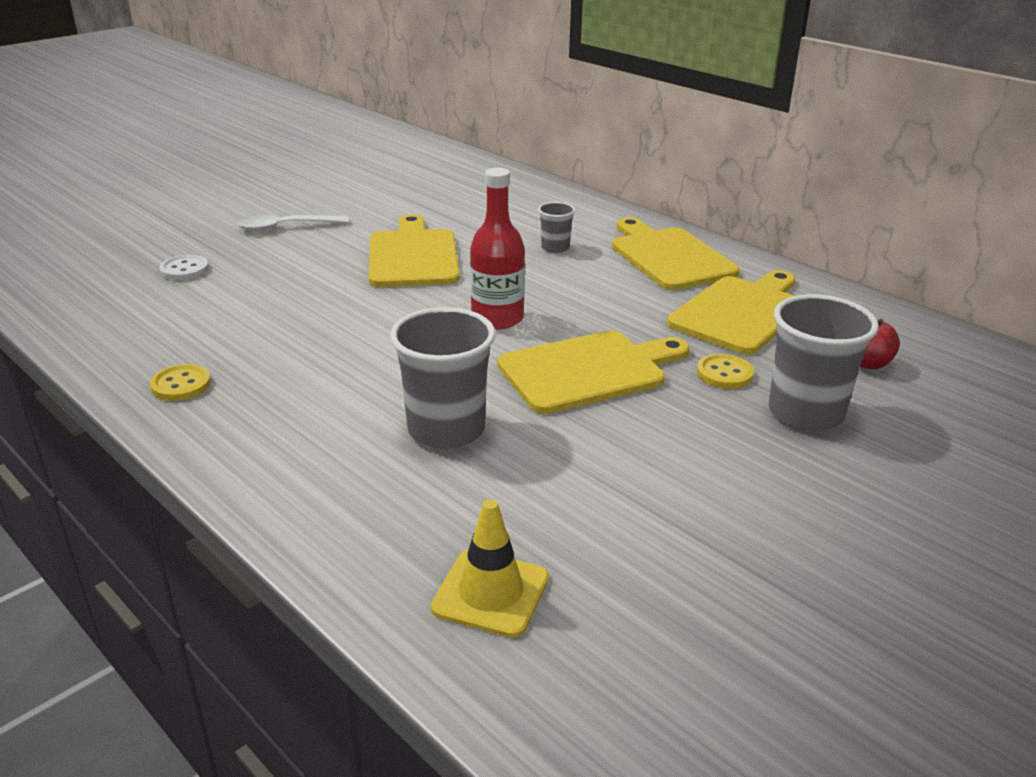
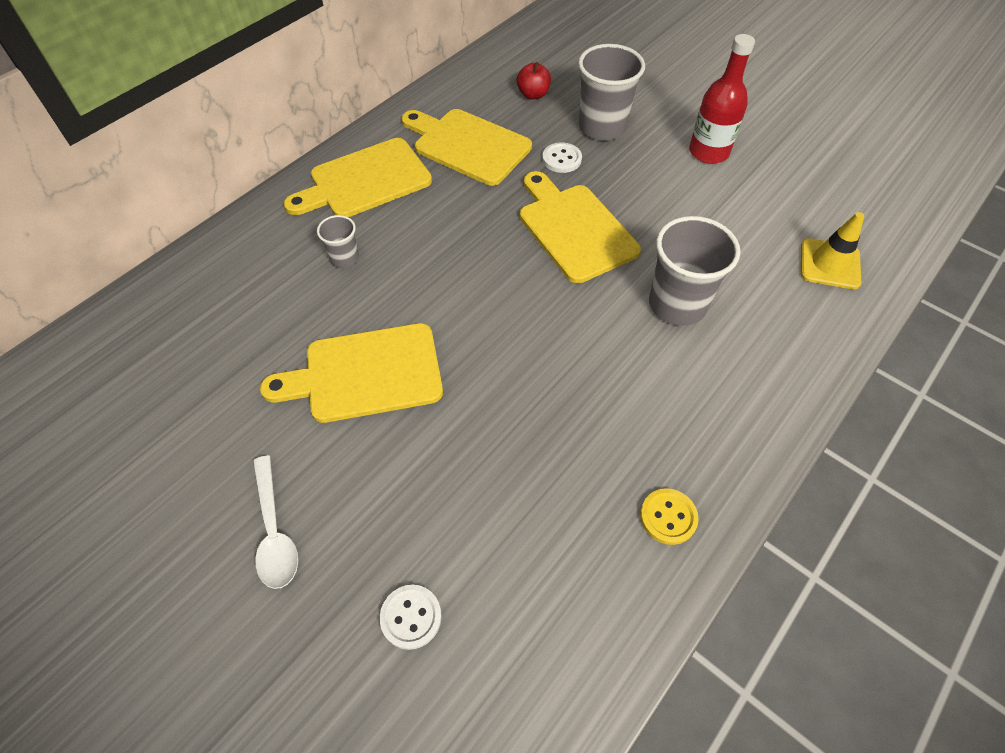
camera: 95 degrees left, 25 degrees up
red bottle [470,168,525,329] -> red bottle moved to [689,34,755,164]
yellow button [697,354,754,389] -> white button [542,142,582,173]

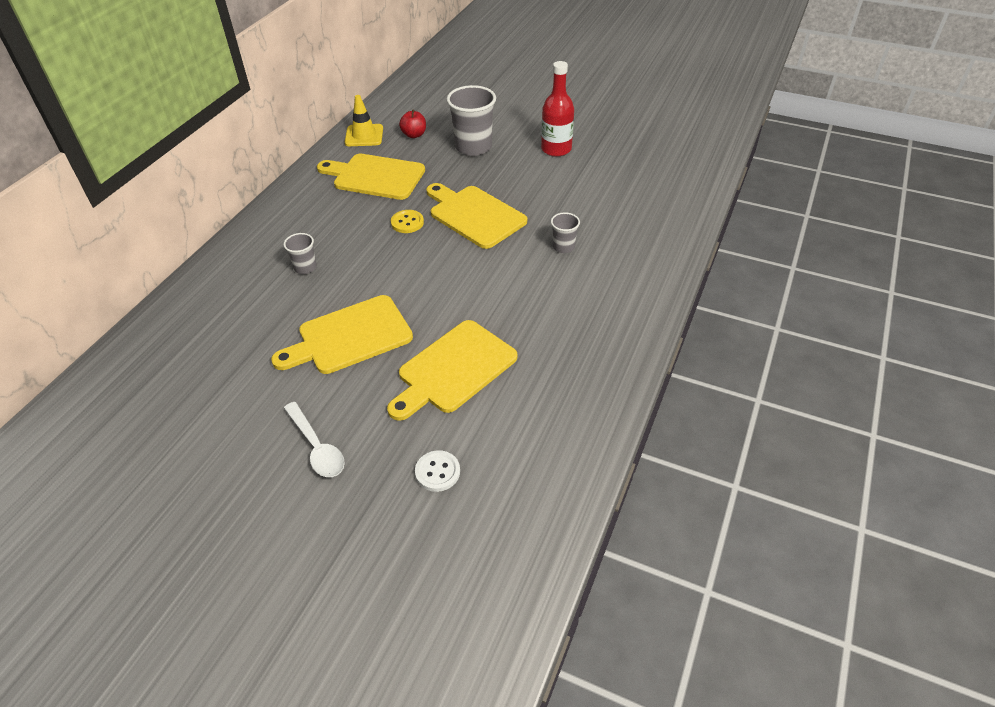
camera: 15 degrees left, 10 degrees down
yellow cutting board [284,138,432,217] -> yellow cutting board moved to [387,320,518,421]
white button [542,142,582,173] -> none
yellow button [640,488,699,545] -> yellow button moved to [391,210,424,233]
grey cup [649,216,740,326] -> grey cup [551,212,580,253], size x0.51
yellow traffic cone [801,212,864,289] -> yellow traffic cone moved to [345,95,383,146]

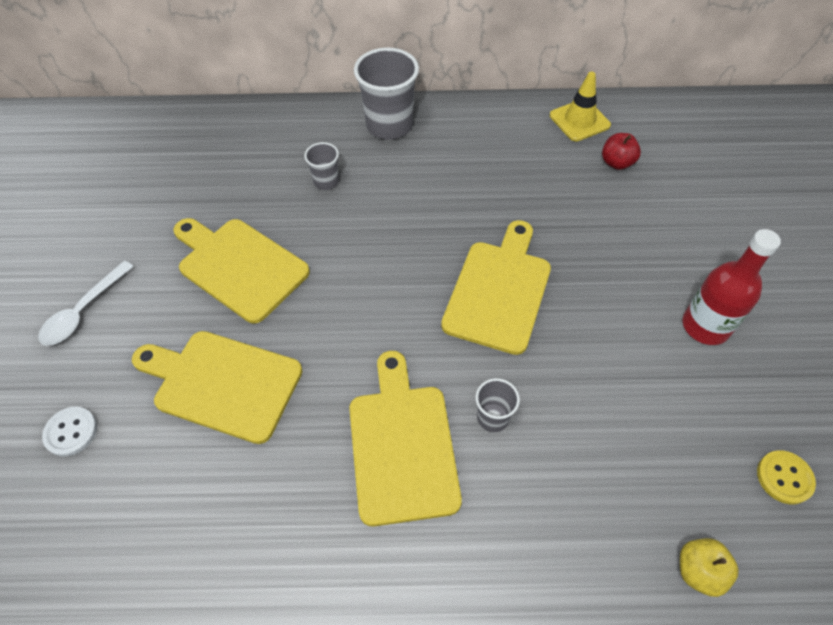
camera: 65 degrees right, 10 degrees up
yellow cutting board [317,154,425,200] -> yellow cutting board moved to [349,351,462,526]
yellow button [391,210,424,233] -> yellow button moved to [757,450,816,504]
grey cup [447,85,496,156] -> grey cup moved to [354,47,419,140]
none -> yellow apple [680,538,739,597]

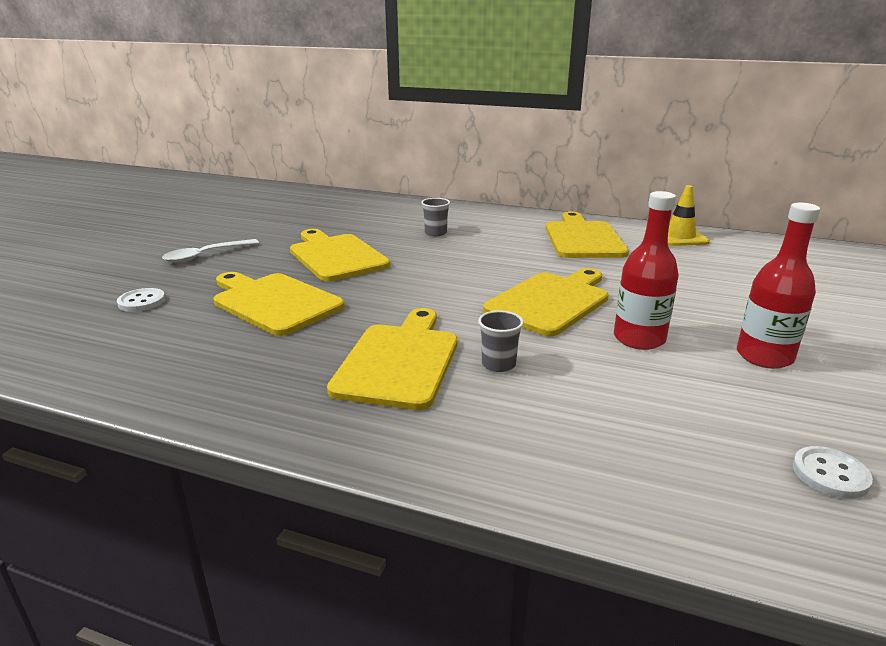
camera: 20 degrees right, 30 degrees down
grey cup [354,47,419,140] -> none
red apple [602,133,641,170] -> none
yellow apple [680,538,739,597] -> none
yellow button [757,450,816,504] -> white button [793,446,873,499]
none -> yellow cutting board [546,211,629,258]
none -> red bottle [614,191,679,350]

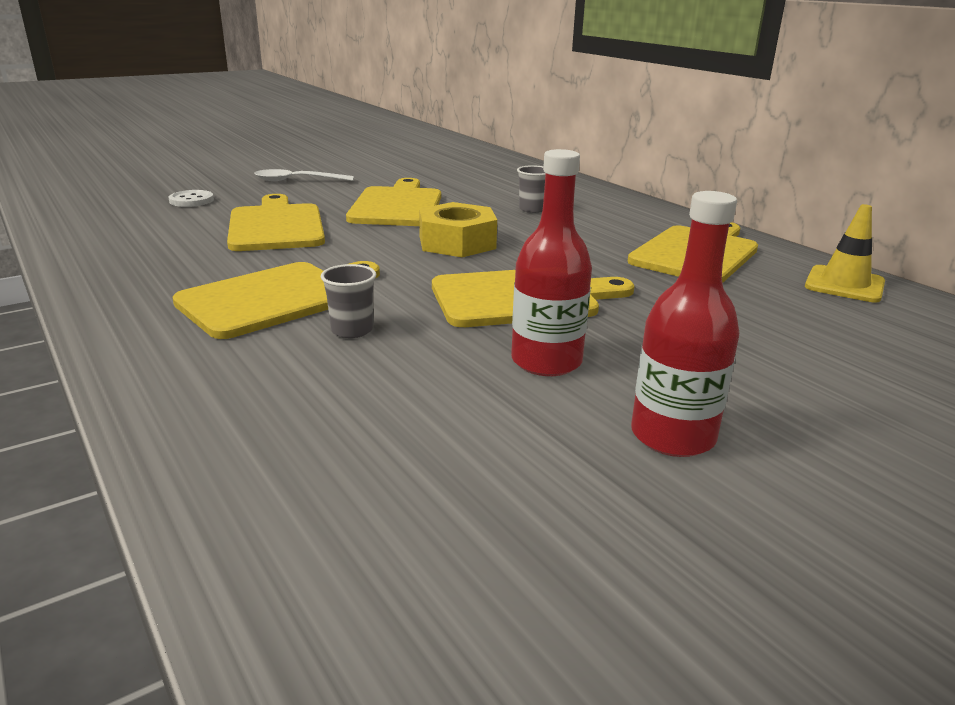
camera: 35 degrees right, 0 degrees up
white button [793,446,873,499] -> none
none -> yellow nut [419,202,497,257]

